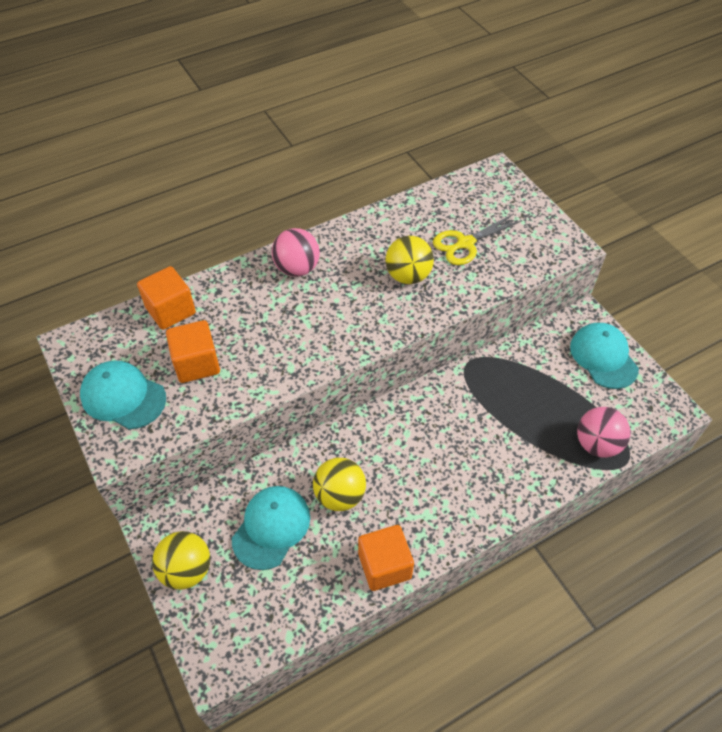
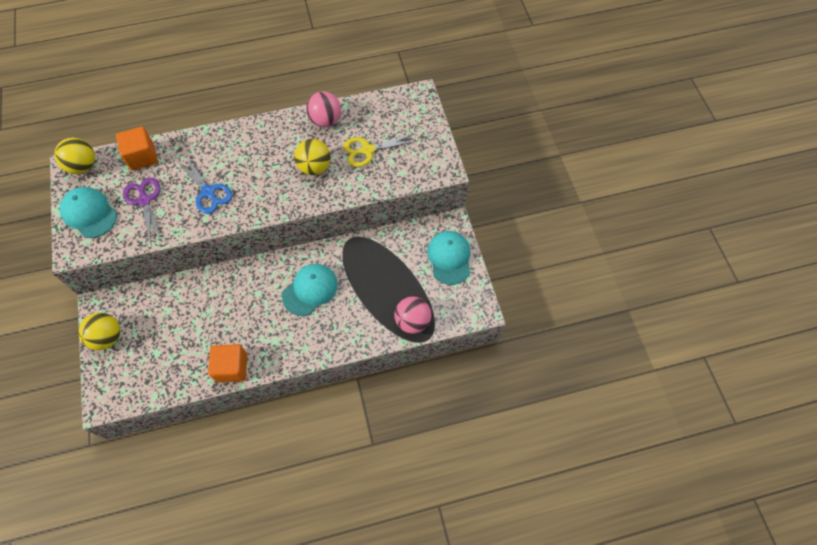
camera: 15 degrees right, 10 degrees up
orange cube [166,320,220,383] -> purple scissors [123,178,162,245]
turquoise cap [232,486,310,570] -> turquoise cap moved to [282,264,338,316]
pink ball [272,228,320,277] -> pink ball moved to [306,91,341,127]
yellow ball [313,458,366,511] -> yellow ball moved to [54,138,95,174]
none -> blue scissors [178,155,233,214]

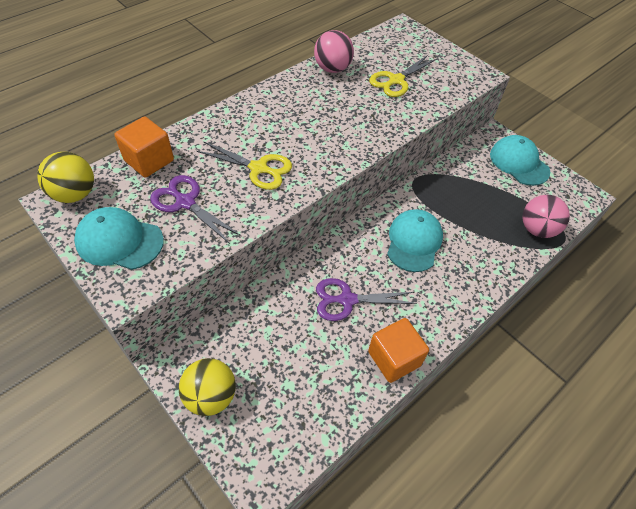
camera: 30 degrees left, 10 degrees down
blue scissors [178,155,233,214] -> yellow scissors [197,141,292,190]
yellow ball [294,139,331,175] -> none
none -> purple scissors [316,278,417,321]

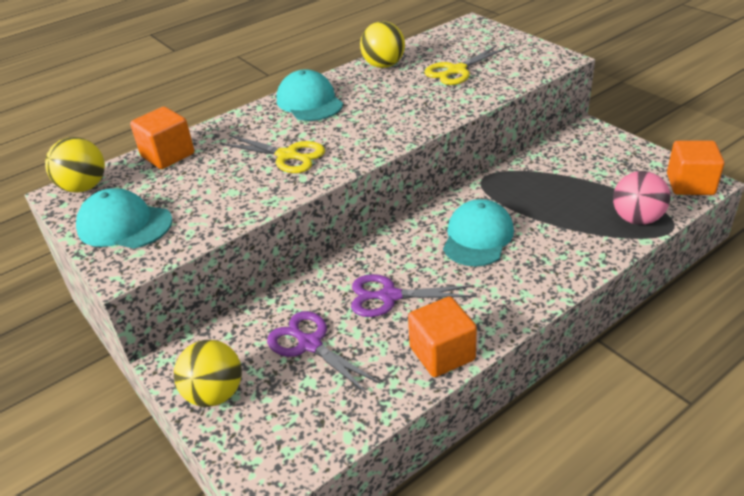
camera: 10 degrees right, 15 degrees down
purple scissors [150,175,241,244] -> purple scissors moved to [267,311,381,394]
pink ball [314,30,354,73] -> yellow ball [360,21,405,68]
turquoise cap [490,135,550,186] -> turquoise cap moved to [277,69,343,121]
none -> orange cube [667,141,724,195]

